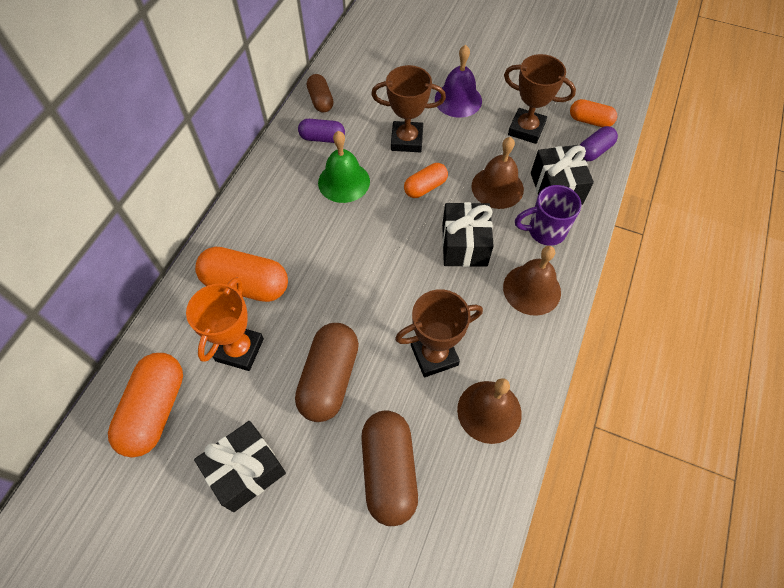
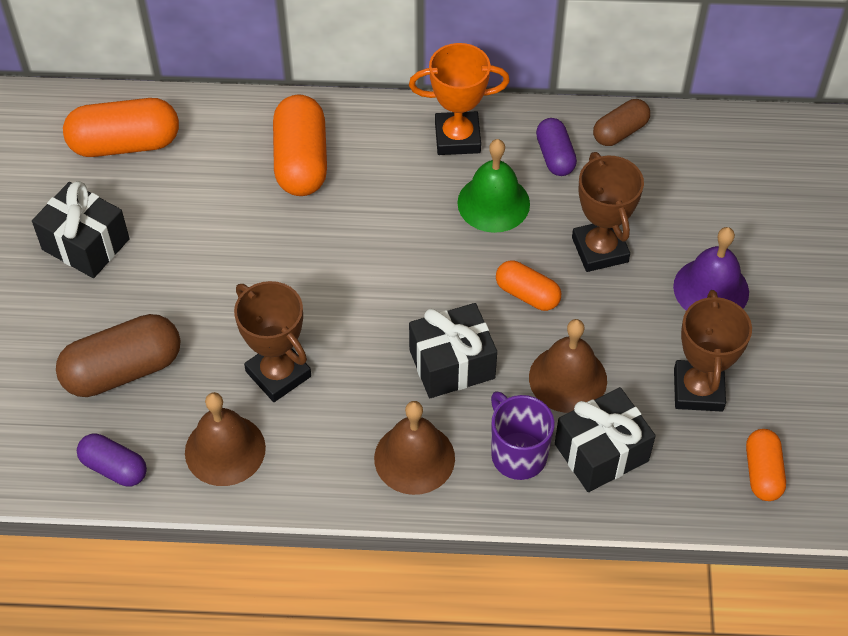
camera: 70 degrees right, 5 degrees down
orange trophy [186,277,264,371] -> orange trophy moved to [409,43,510,155]
brown capsule [295,323,359,422] -> none
purple capsule [580,126,618,161] -> purple capsule moved to [77,434,147,486]

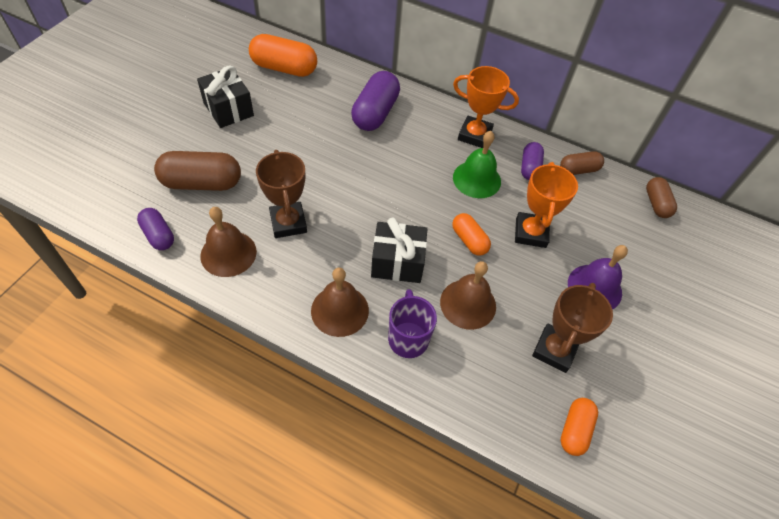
camera: 20 degrees right, 0 degrees up
orange capsule [273,94,327,196] -> purple capsule [351,71,400,131]
black gift [555,387,656,492] -> none
brown trophy [572,152,644,272] -> orange trophy [515,162,578,248]
none -> brown capsule [646,177,677,218]

